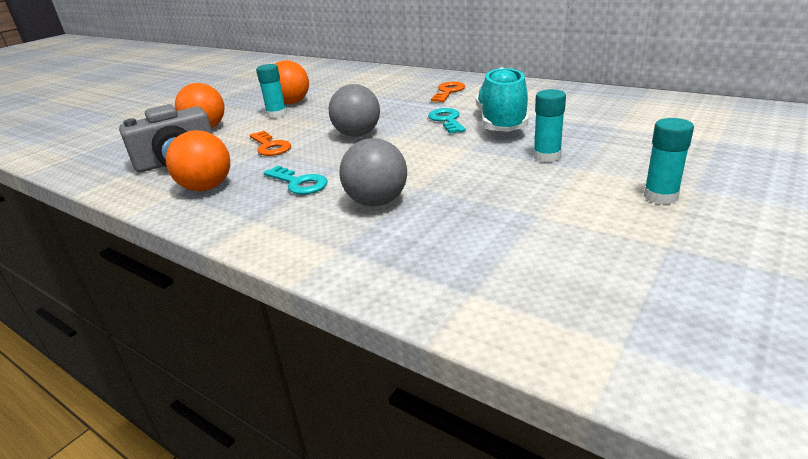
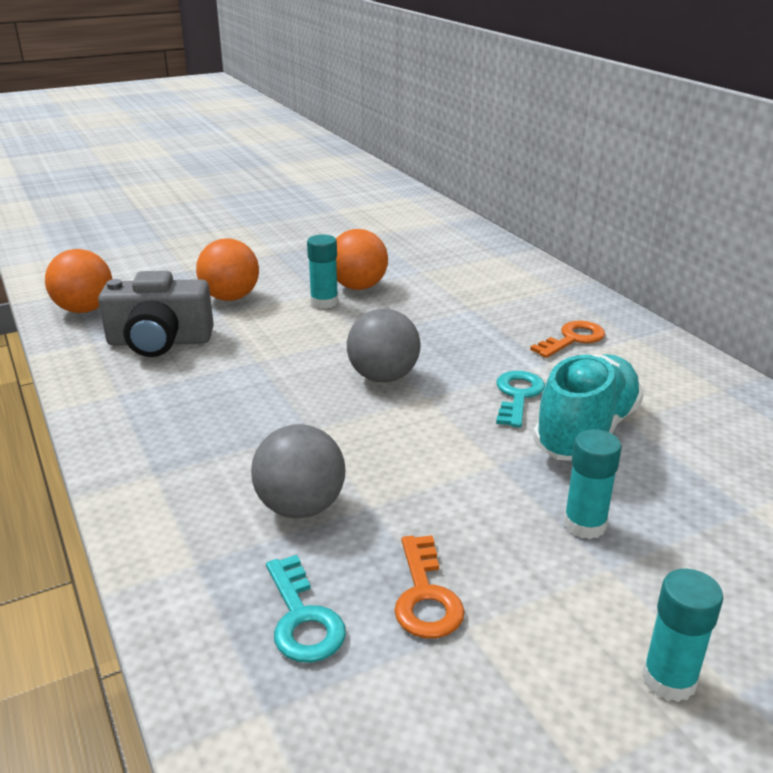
camera: 25 degrees right, 0 degrees up
orange ball [166,130,230,191] -> orange ball moved to [45,249,112,313]
orange key [249,131,291,156] -> orange key moved to [394,535,465,638]
turquoise key [263,166,328,195] -> turquoise key moved to [266,555,346,663]

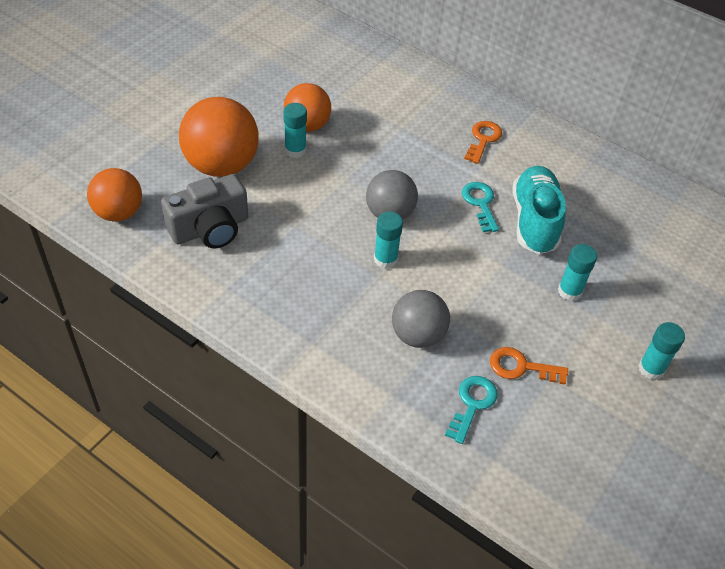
camera: 30 degrees left, 20 degrees up
orange ball [196,238,259,301] -> orange ball [179,97,259,177], size x1.55
turquoise key [266,555,346,663] -> turquoise key turned 105 degrees counterclockwise [445,376,498,444]
orange key [394,535,465,638] -> orange key turned 135 degrees clockwise [490,347,568,385]
none -> turquoise glue stick [374,212,403,269]

